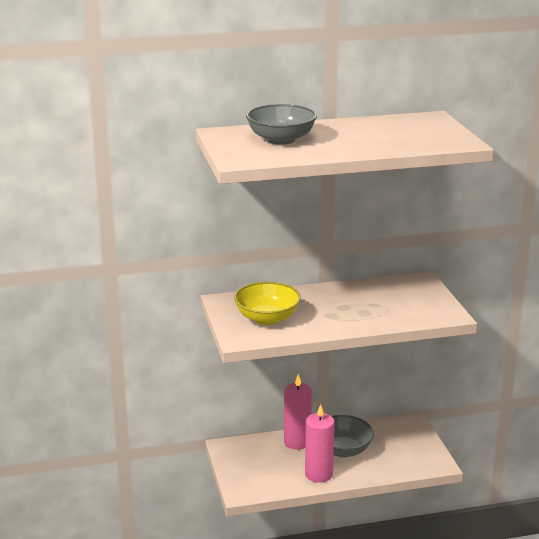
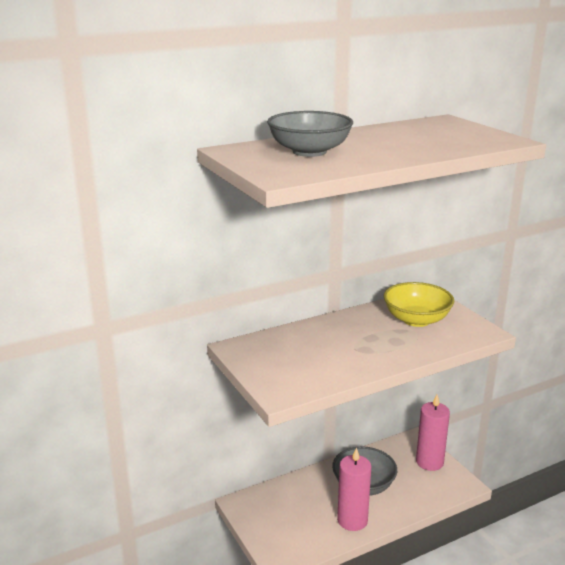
camera: 15 degrees left, 0 degrees up
yellow bowl [234,282,301,325] -> yellow bowl moved to [384,282,454,327]
pink candle [284,374,312,450] -> pink candle moved to [416,395,450,471]

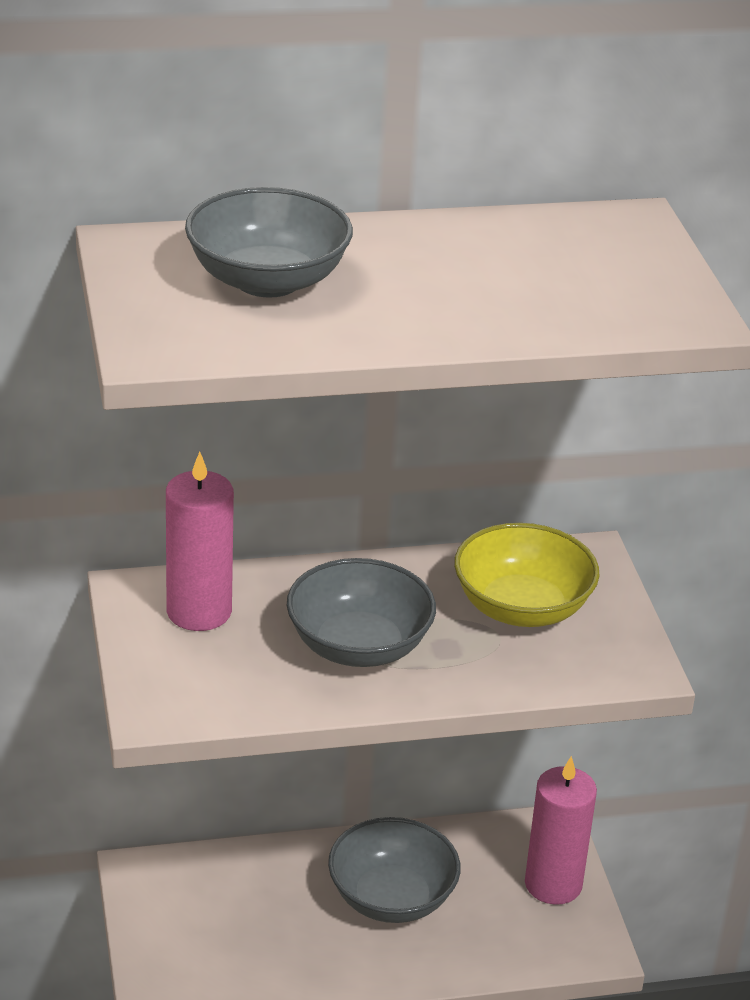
camera: 15 degrees right, 10 degrees up
pink candle [337,447,371,531] -> pink candle moved to [166,452,234,631]
none -> grey bowl [287,558,436,667]

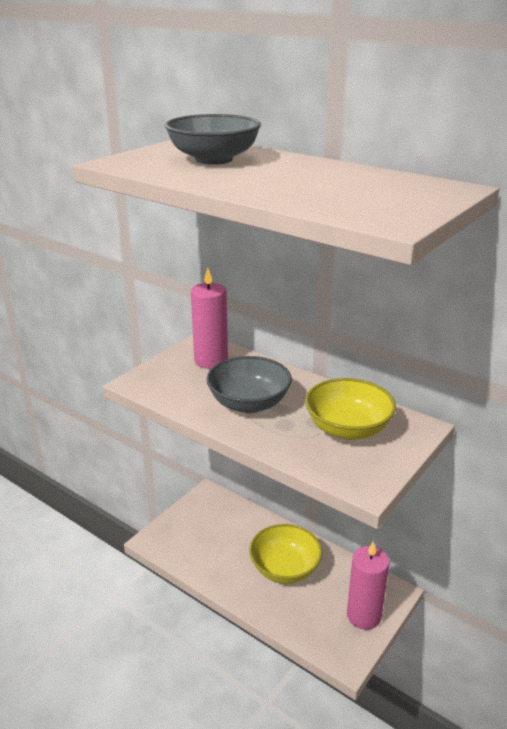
camera: 50 degrees right, 5 degrees down
grey bowl [328,817,461,923] -> yellow bowl [249,524,322,584]

